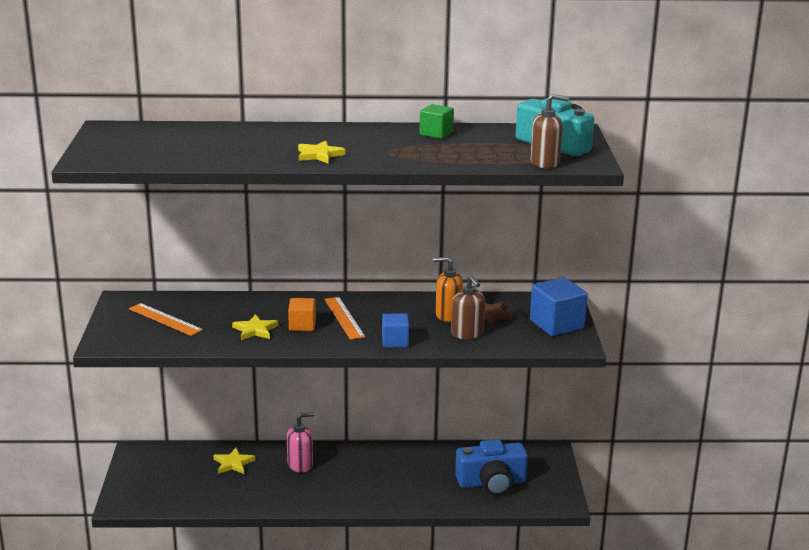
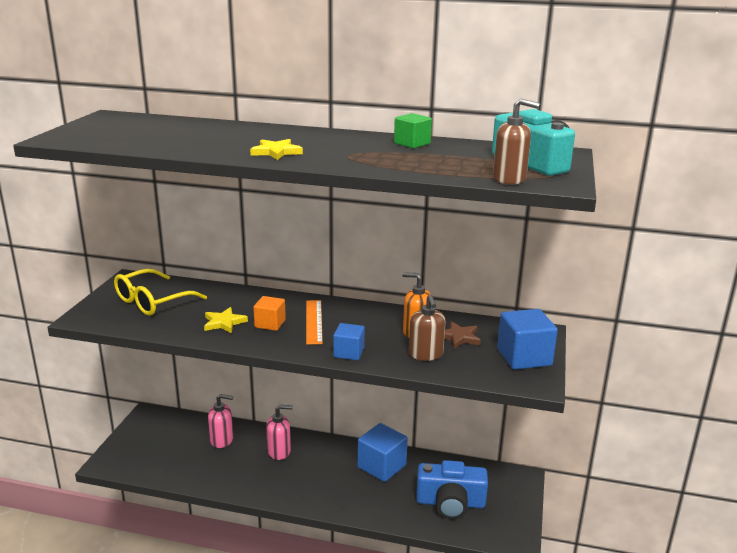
camera: 15 degrees right, 0 degrees up
orange ruler [129,303,203,336] -> yellow glasses [114,269,207,316]
yellow star [213,448,255,474] -> pink soap dispenser [208,394,233,448]
none -> blue cube [357,423,408,482]

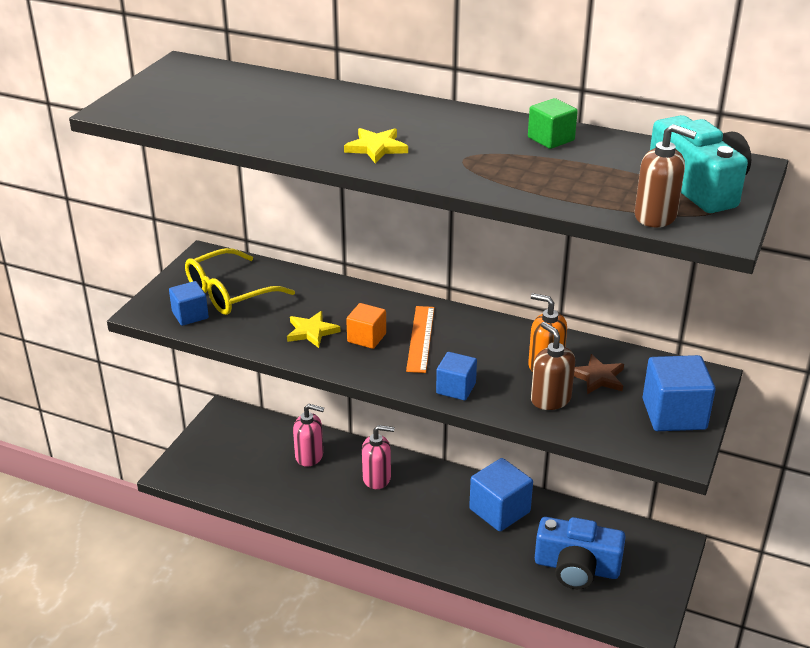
camera: 10 degrees right, 10 degrees up
brown soap dispenser [409,295,446,361] -> brown soap dispenser turned 150 degrees clockwise [531,322,575,410]
none -> blue cube [169,281,209,326]

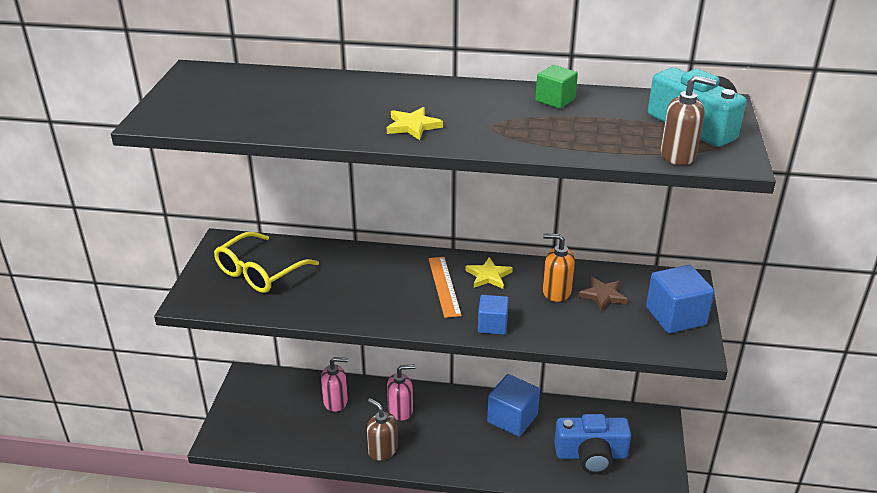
camera: 15 degrees left, 0 degrees up
blue cube [169,281,209,326] -> none
yellow star [287,311,340,348] -> yellow star moved to [465,257,513,289]
orange cube [346,303,386,349] -> none
brown soap dispenser [531,322,575,410] -> brown soap dispenser moved to [367,398,398,461]

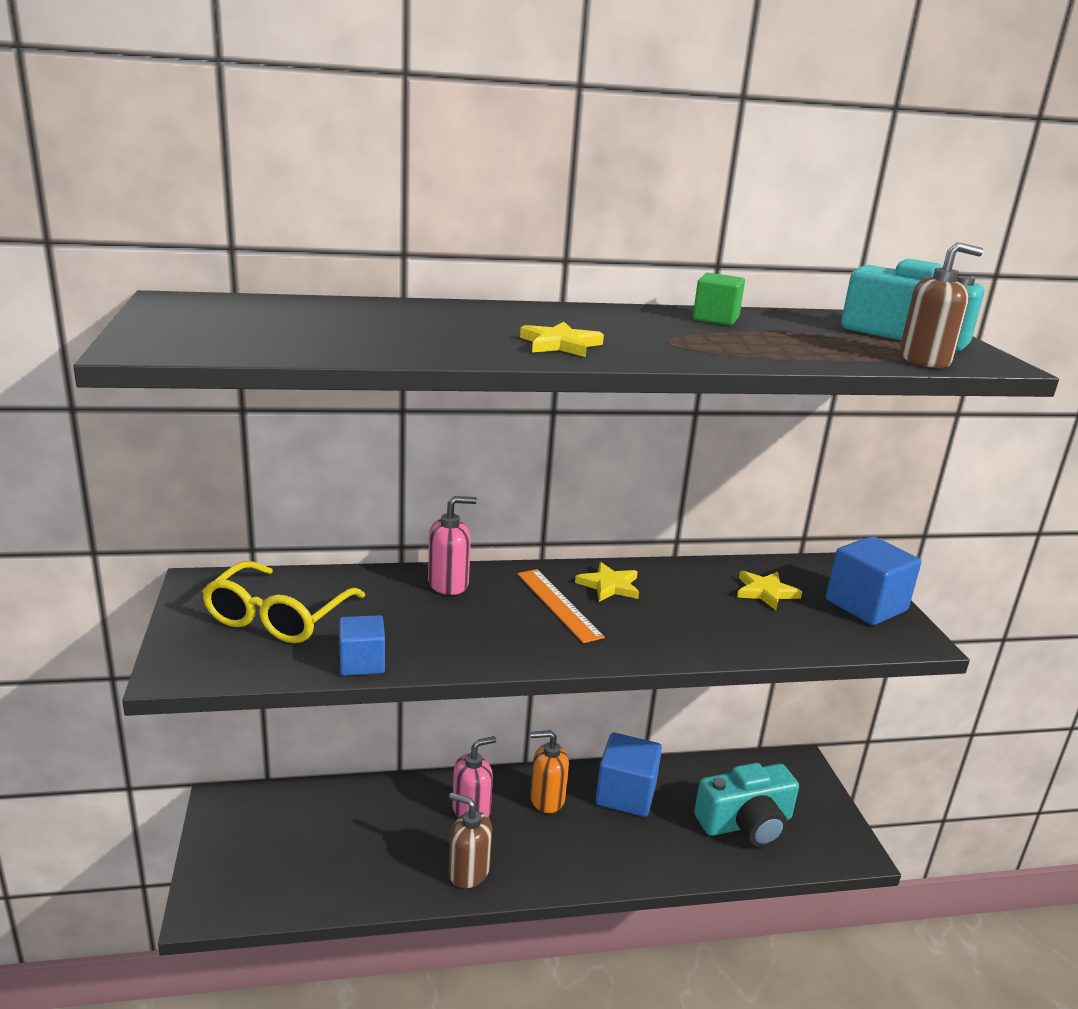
camera: 20 degrees left, 10 degrees down
pink soap dispenser [321,357,348,412] -> pink soap dispenser moved to [428,496,477,595]
blue cube [478,295,509,335] -> blue cube moved to [339,615,385,676]
orange soap dispenser [543,233,575,302] -> orange soap dispenser moved to [530,730,569,813]
blue camera [554,414,631,474] -> turquoise camera [694,763,799,848]
brown star [578,277,628,311] -> yellow star [737,571,802,610]

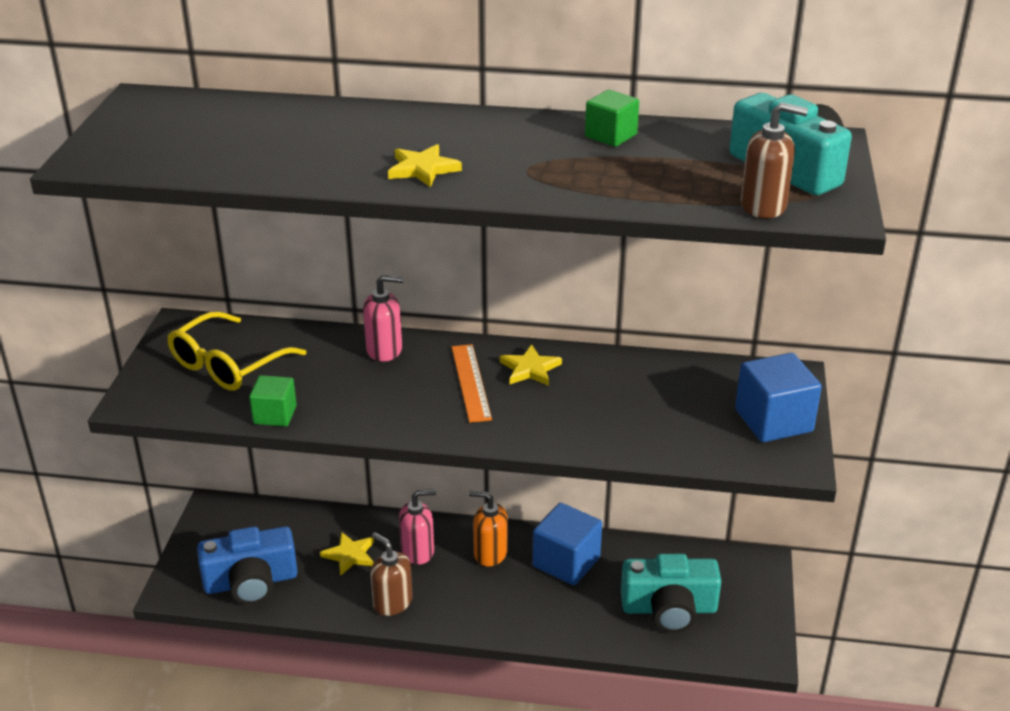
camera: 20 degrees right, 10 degrees up
blue cube [339,615,385,676] -> green cube [249,375,297,427]
yellow star [737,571,802,610] -> yellow star moved to [320,532,374,576]
none -> blue camera [197,526,298,605]

